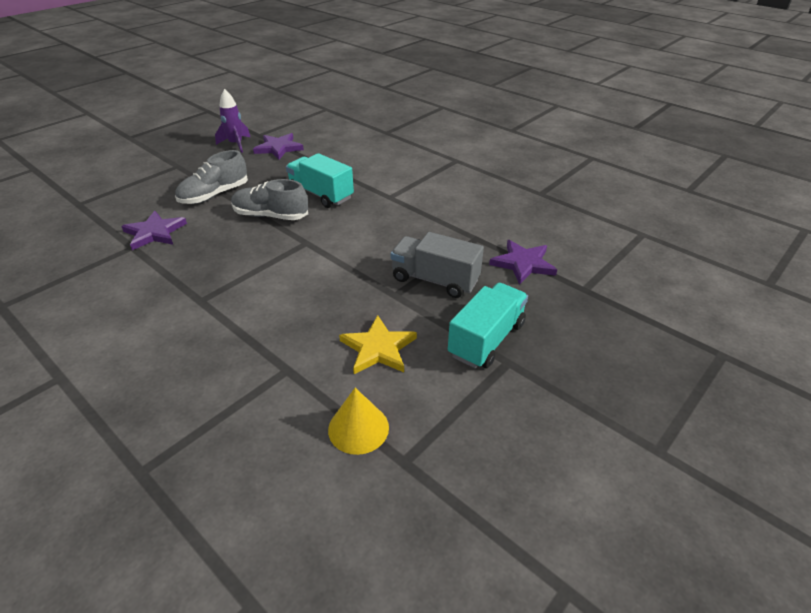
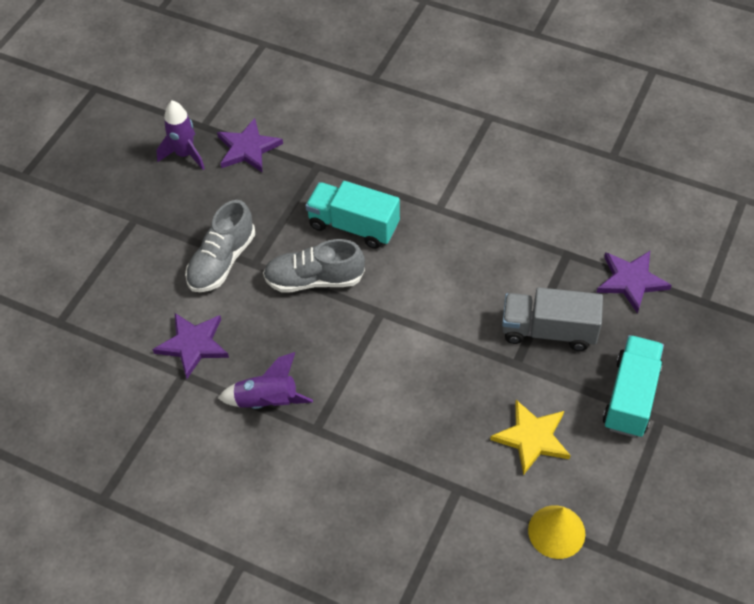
camera: 15 degrees left, 15 degrees up
none -> purple rocket [218,352,313,409]

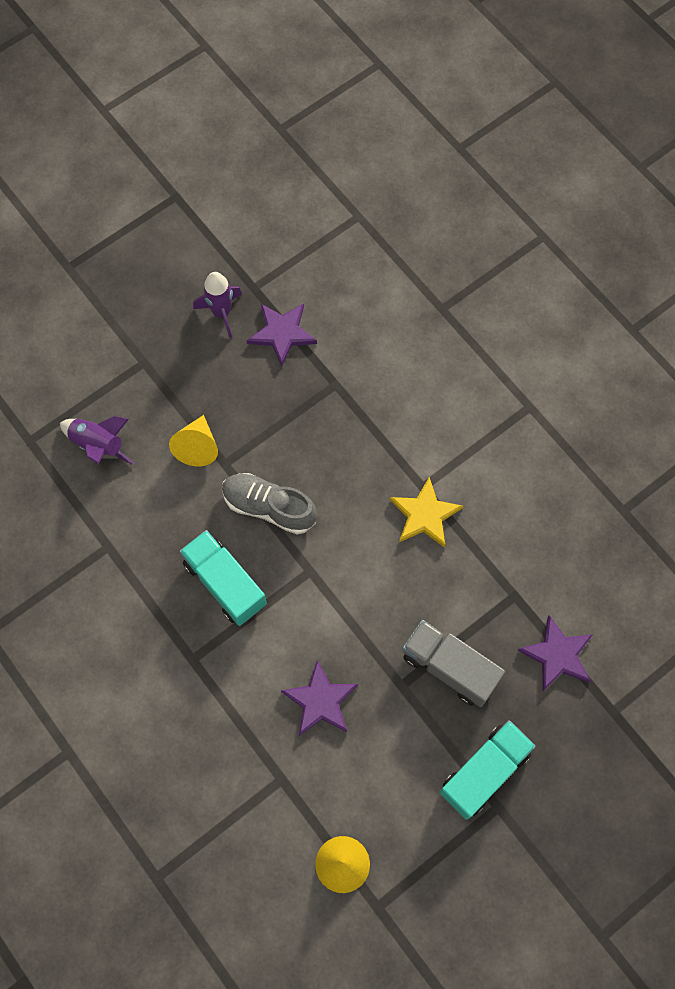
camera: 25 degrees right, 15 degrees up
purple star [152,313,229,379] -> purple star moved to [281,660,358,736]
grey shoe [185,200,255,292] -> yellow cone [169,415,218,467]
purple rocket [218,352,313,409] -> purple rocket moved to [60,416,134,465]
turquoise truck [305,181,400,249] -> turquoise truck moved to [179,530,267,626]
yellow star [490,400,571,475] -> yellow star moved to [390,477,463,548]

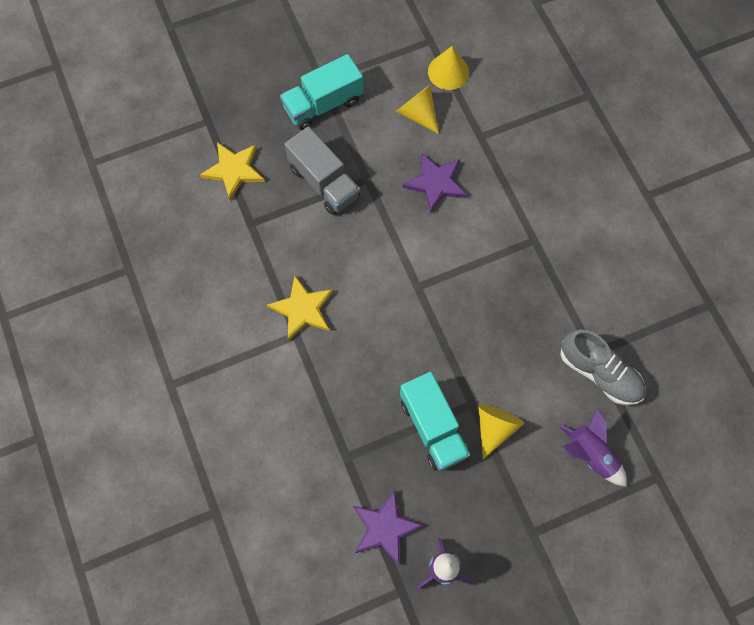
camera: 165 degrees left, 0 degrees up
turquoise truck [179,530,267,626] -> turquoise truck moved to [400,372,470,471]
grey shoe [222,473,317,534] -> grey shoe moved to [560,330,646,405]
purple star [517,615,593,691] -> yellow star [200,142,265,201]
none -> yellow cone [396,85,439,134]

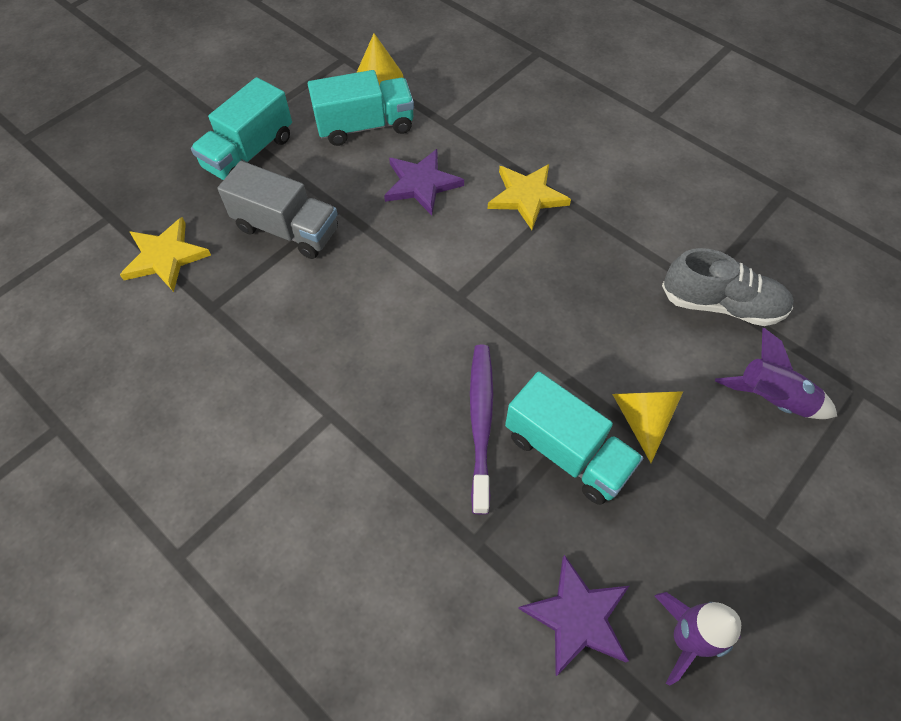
camera: 25 degrees left, 10 degrees down
yellow star [267,276,333,341] -> yellow star moved to [488,164,571,230]
yellow cone [396,85,439,134] -> turquoise truck [308,70,414,146]
none -> purple toothbrush [470,345,493,514]

